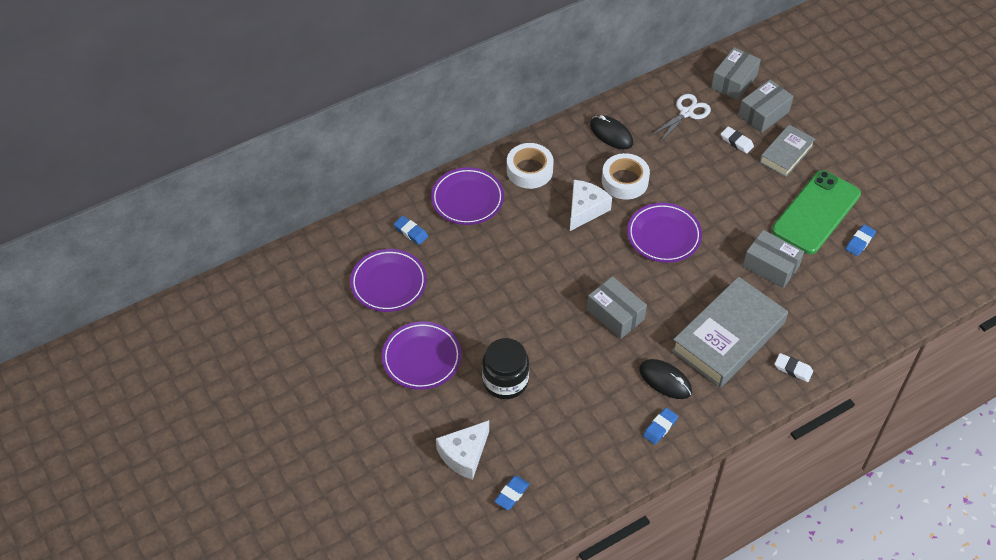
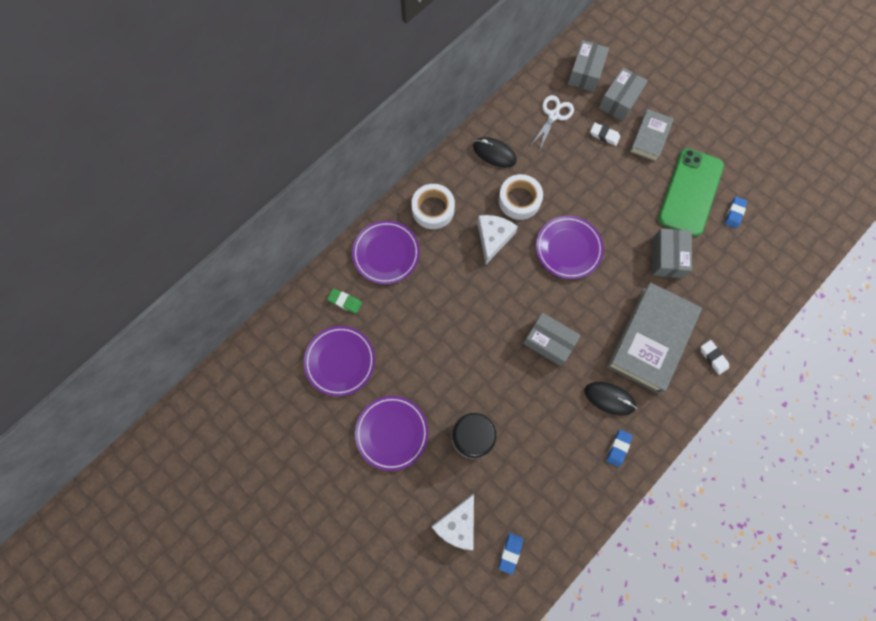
camera: 15 degrees left, 20 degrees up
blue eraser [394,216,428,245] -> green eraser [327,288,362,314]
grey box [743,230,804,288] -> grey box turned 75 degrees clockwise [652,228,692,278]
white eraser [775,353,813,382] -> white eraser turned 45 degrees clockwise [701,340,729,375]

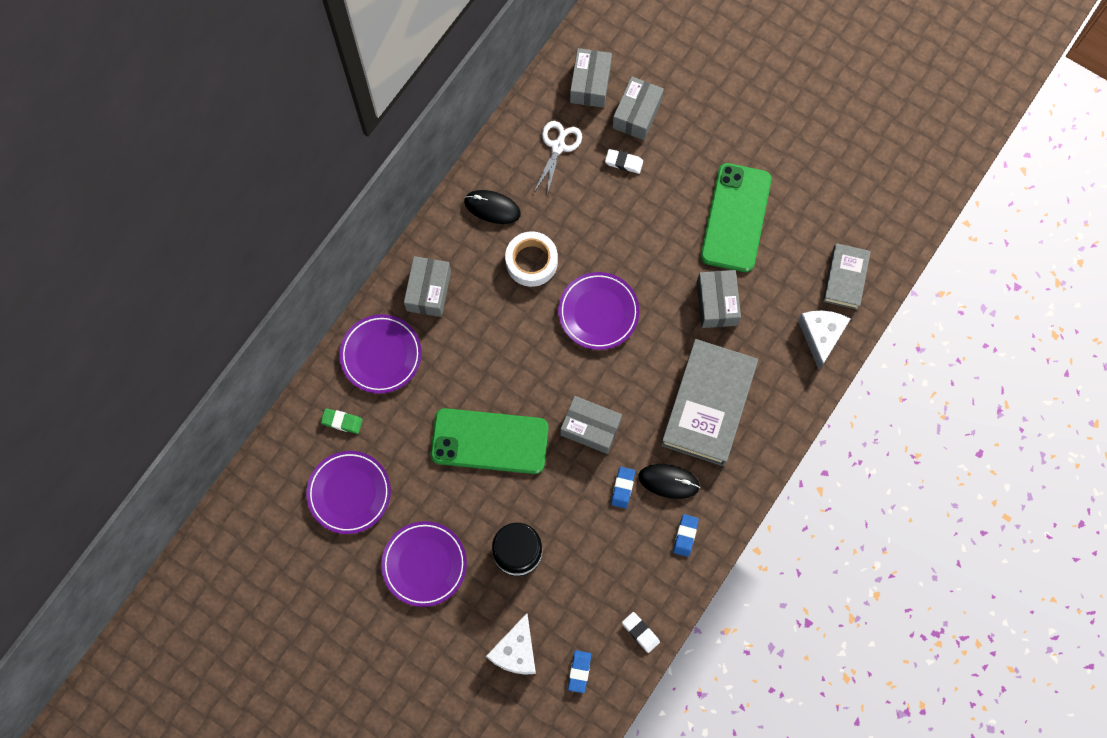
camera: 10 degrees left, 0 degrees up
white tape [411,184,455,229] -> grey box [404,256,451,317]
white cheese [477,215,518,264] -> white cheese moved to [798,311,850,370]
grey book [629,109,674,162] -> grey book moved to [823,243,871,310]
white eraser [701,340,729,375] -> white eraser moved to [622,612,660,653]
blue eraser [725,196,747,229] -> blue eraser moved to [611,467,635,509]
none -> green phone [430,408,548,474]

